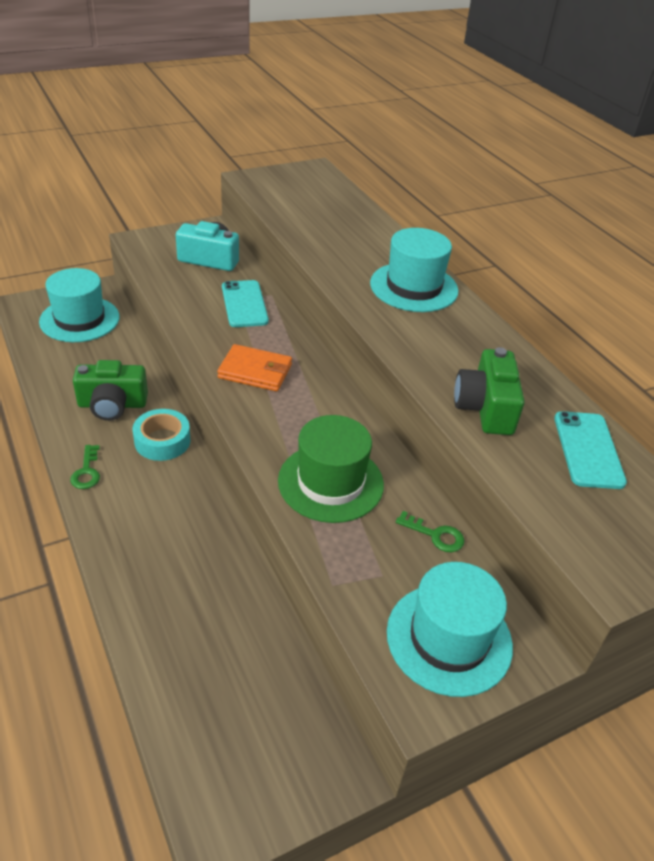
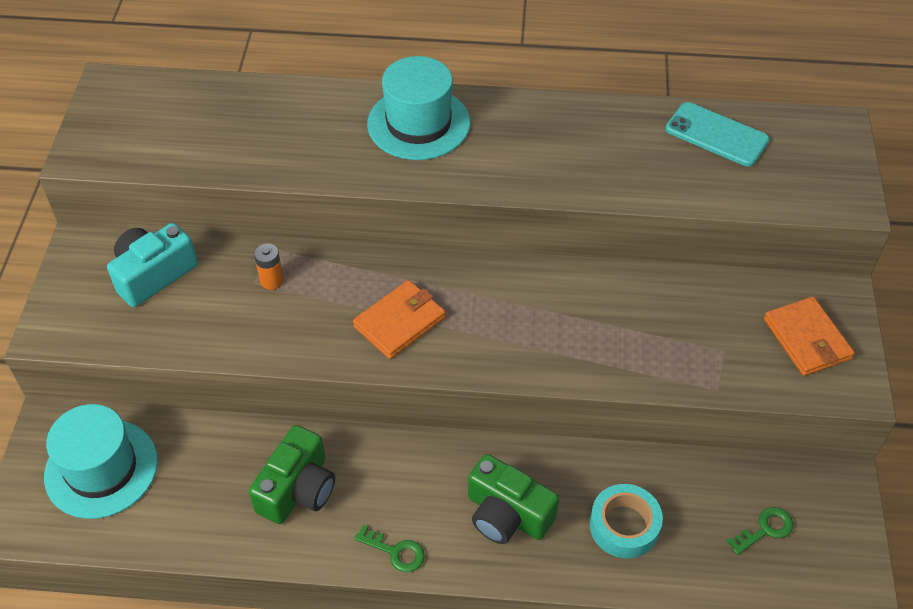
camera: 55 degrees left, 10 degrees up
turquoise tape [133,409,190,461] -> turquoise tape moved to [590,484,663,558]
turquoise phone [222,280,269,327] -> orange battery [254,243,284,290]
green hat [278,415,384,523] -> none
turquoise hat [387,562,513,697] -> orange wallet [764,297,855,376]
green key [396,511,464,552] -> green key moved to [727,507,793,555]
green camera [454,347,525,435] -> green camera moved to [468,454,559,544]

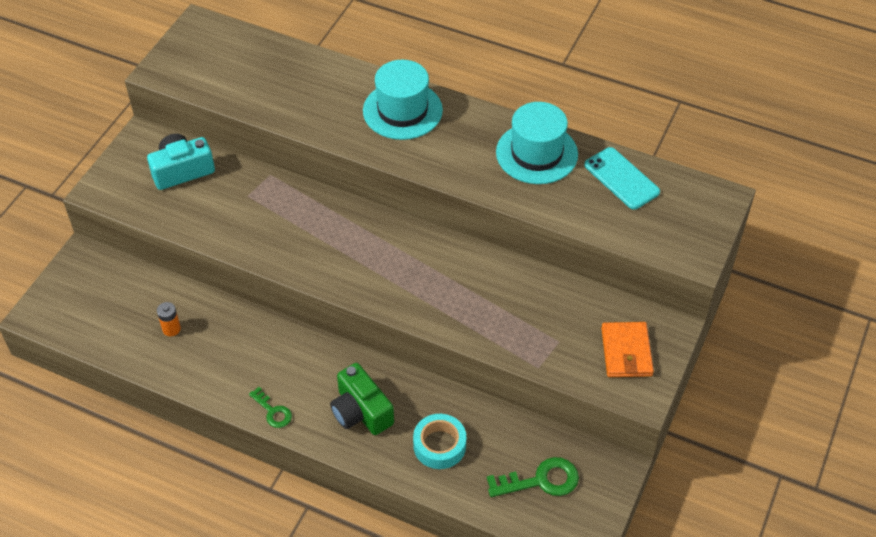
camera: 20 degrees right, 0 degrees up
turquoise hat [44,404,158,519] -> turquoise hat moved to [496,102,578,184]
green camera [249,425,335,524] -> none
orange battery [254,243,284,290] -> orange battery moved to [157,302,181,336]
orange wallet [353,280,446,359] -> none
green key [727,507,793,555] -> green key [487,457,579,497], size x1.64

